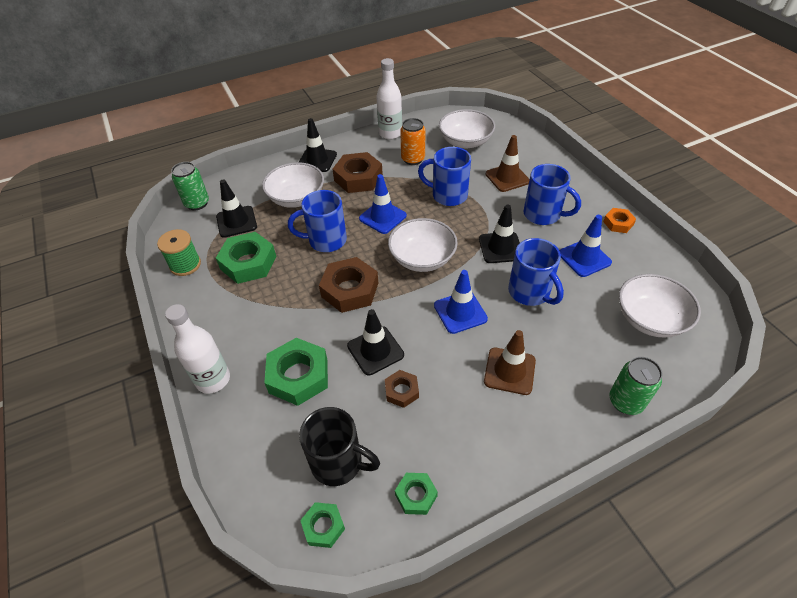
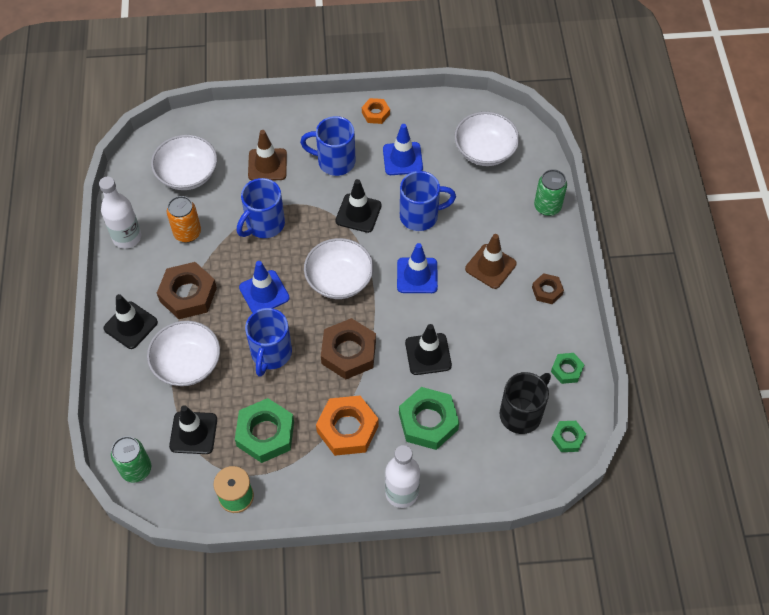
camera: 70 degrees left, 10 degrees up
brown nut [385,370,419,408] -> brown nut moved to [532,273,564,304]
blue mug [523,164,581,225] -> blue mug turned 135 degrees counterclockwise [300,116,356,176]
none -> orange nut [316,396,379,456]

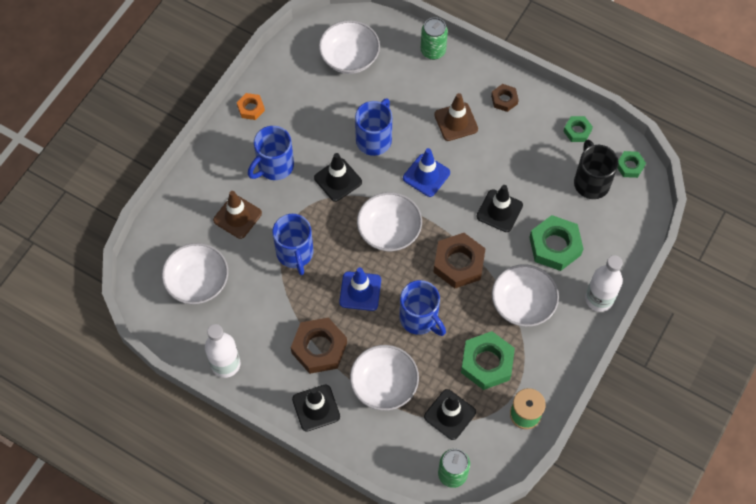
camera: 55 degrees left, 5 degrees up
orange can [167,196,201,243] -> none
orange nut [316,396,379,456] -> white bowl [492,264,559,327]
blue traffic cone [383,124,423,175] -> none

